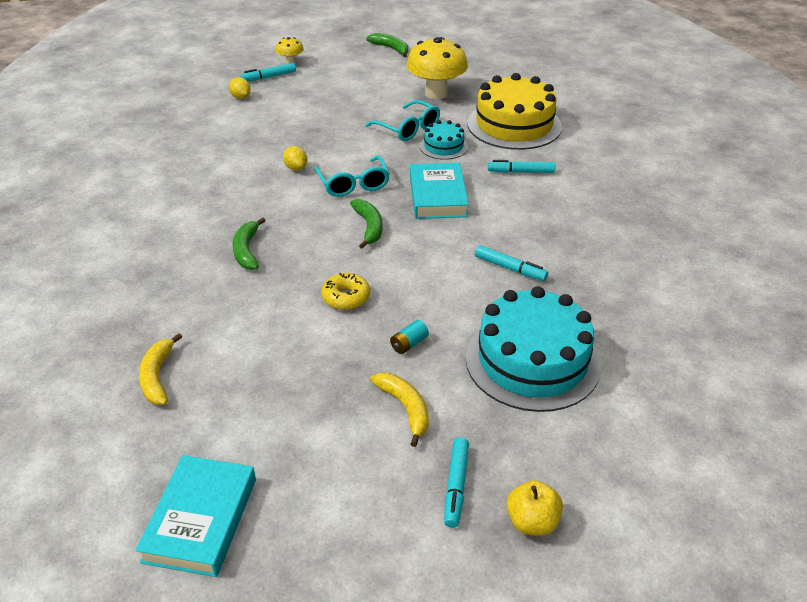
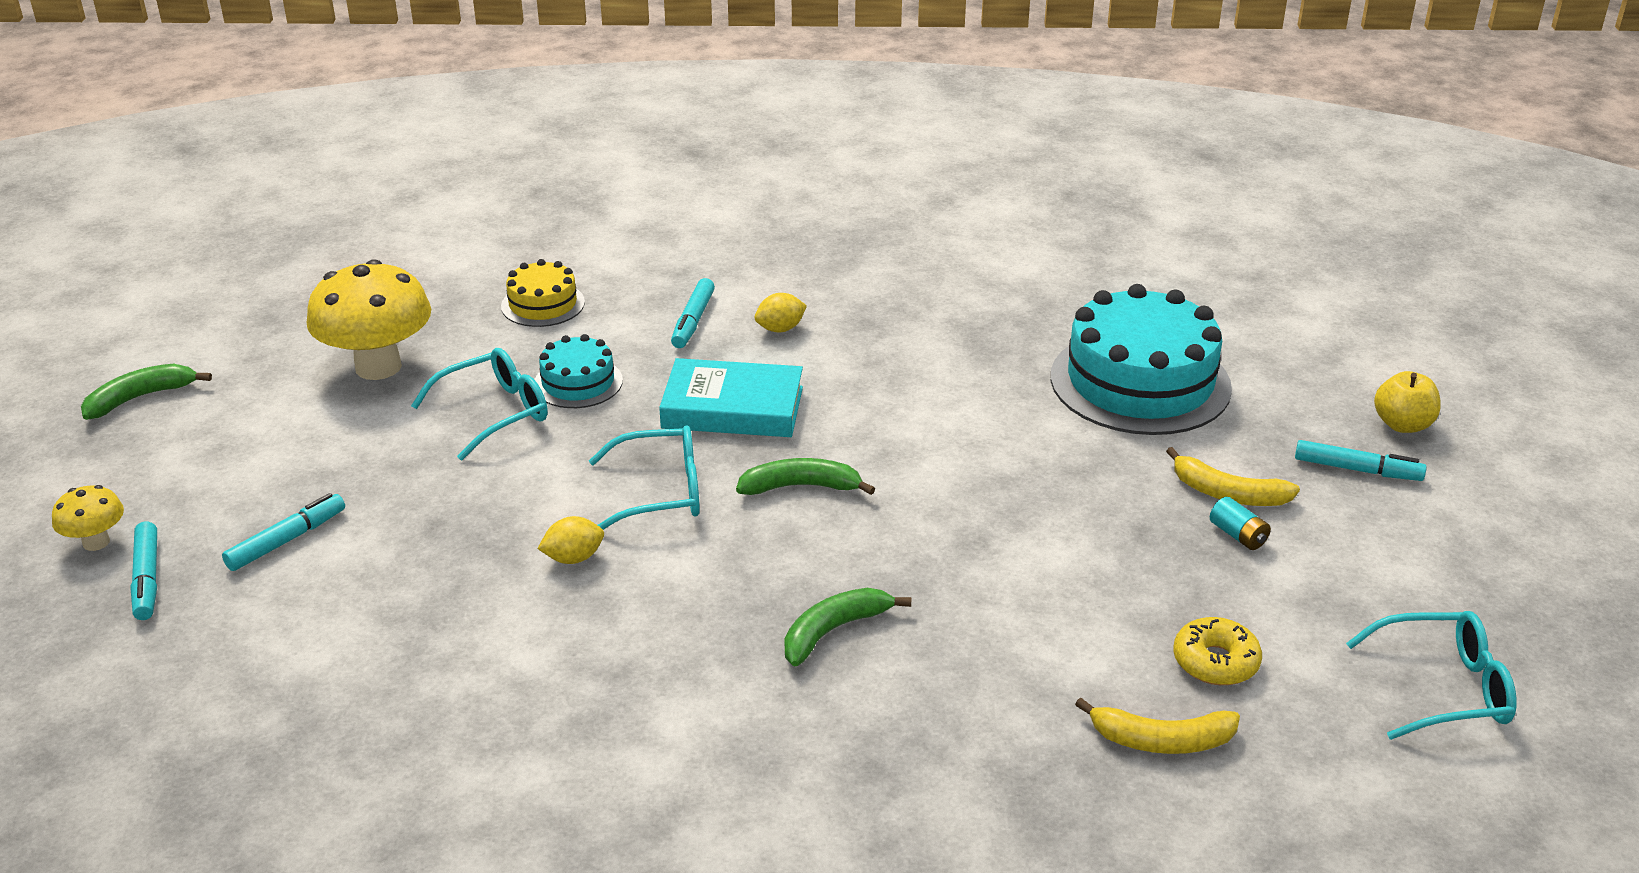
camera: 80 degrees left, 5 degrees down
turquoise book [135,455,256,577] -> turquoise glasses [1346,611,1517,740]
yellow lemon [229,77,251,99] -> yellow lemon moved to [754,293,807,332]
green banana [232,217,266,270] -> green banana turned 135 degrees clockwise [785,588,911,666]
yellow donut [321,273,370,310] -> yellow donut moved to [1173,617,1262,685]
yellow banana [370,373,429,447] -> yellow banana turned 135 degrees counterclockwise [1166,447,1300,506]
turquoise battery [390,320,429,354] -> turquoise battery moved to [1210,497,1271,550]
yellow cake [467,73,562,150] -> yellow cake [501,259,585,327], size x0.50
turquoise marker [475,245,548,281] -> turquoise marker moved to [222,493,345,571]

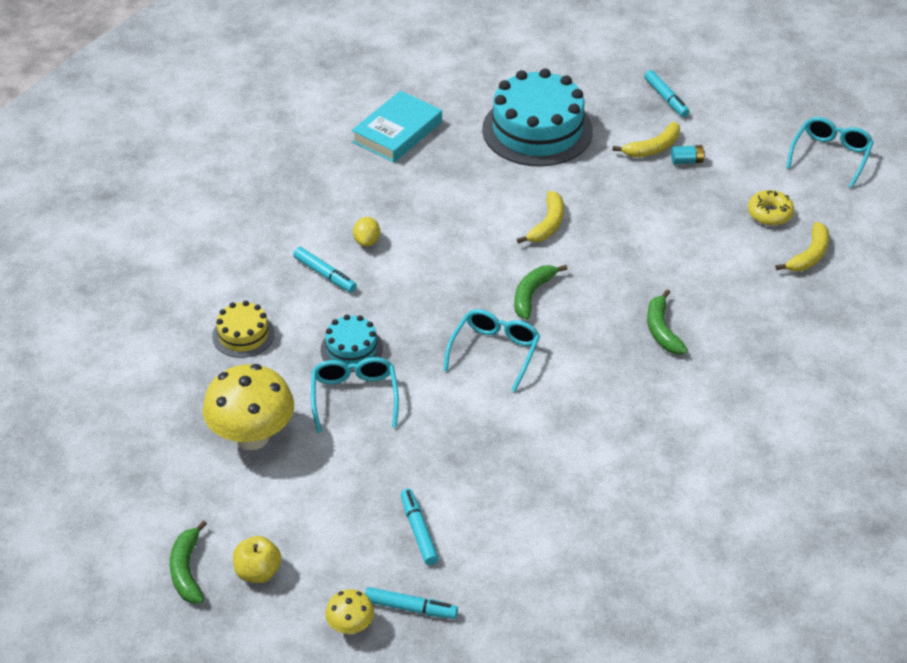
camera: 60 degrees left, 10 degrees up
yellow lemon [537,516,604,564] -> none
turquoise book [659,358,803,437] -> turquoise book moved to [351,91,442,163]
turquoise marker [1295,440,1427,481] -> turquoise marker turned 105 degrees clockwise [644,70,690,117]
yellow apple [1374,371,1441,433] -> yellow apple moved to [233,536,281,583]
none -> yellow banana [517,191,564,244]

